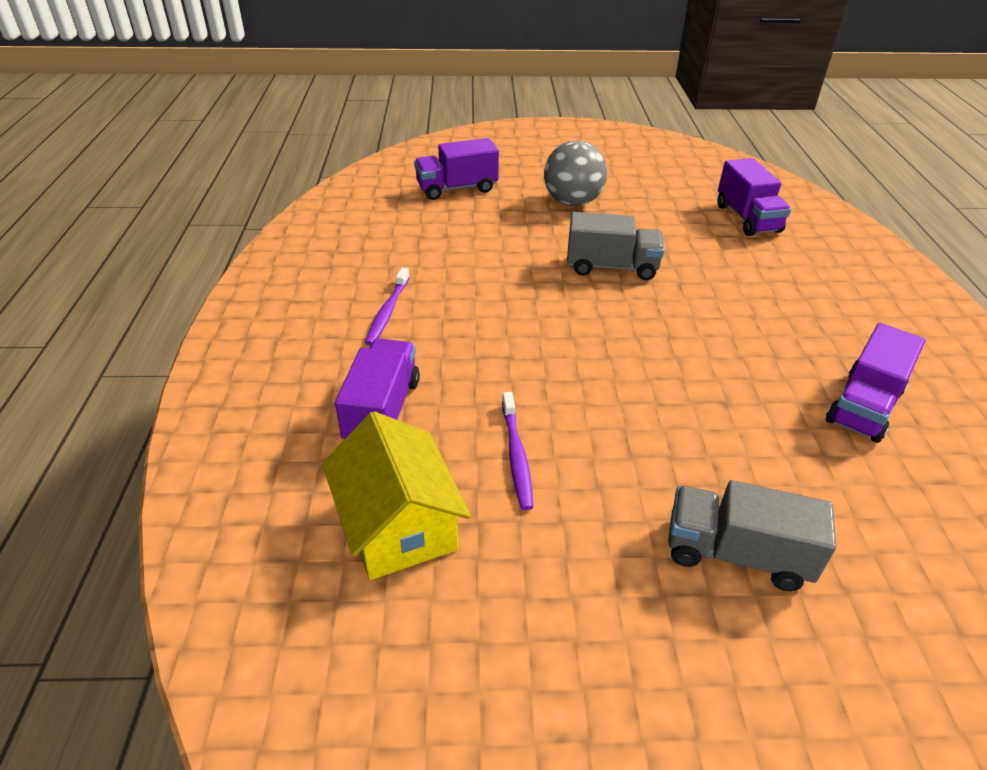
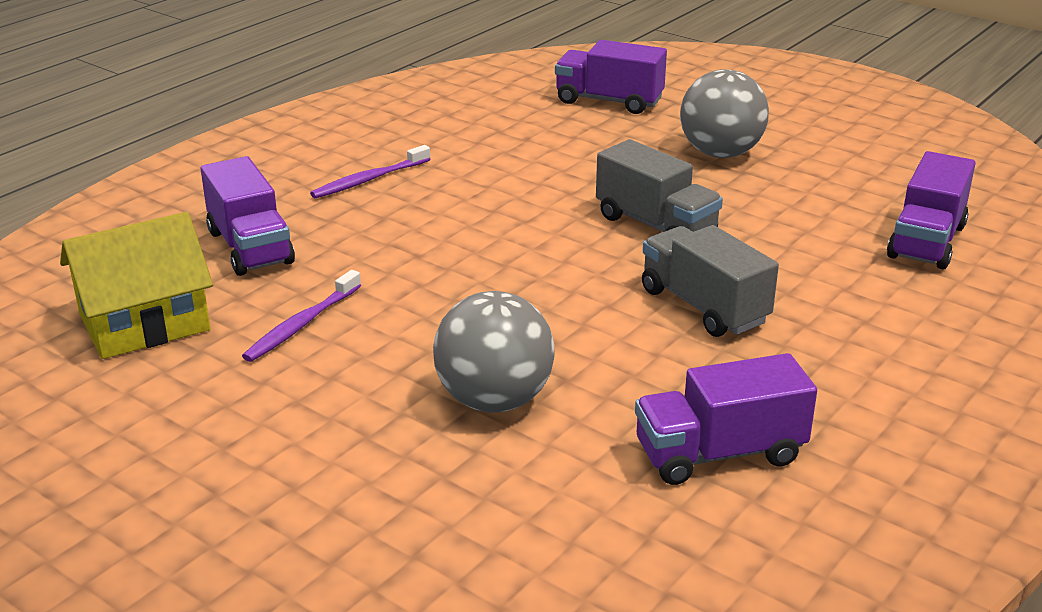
camera: 40 degrees right, 10 degrees down
yellow house [322,411,471,580] -> yellow house turned 45 degrees clockwise [60,212,213,359]
purple truck [335,338,420,439] -> purple truck turned 105 degrees clockwise [201,156,295,276]
grey truck [668,480,836,591] -> grey truck moved to [642,225,779,337]
none -> grey ball [433,291,555,413]

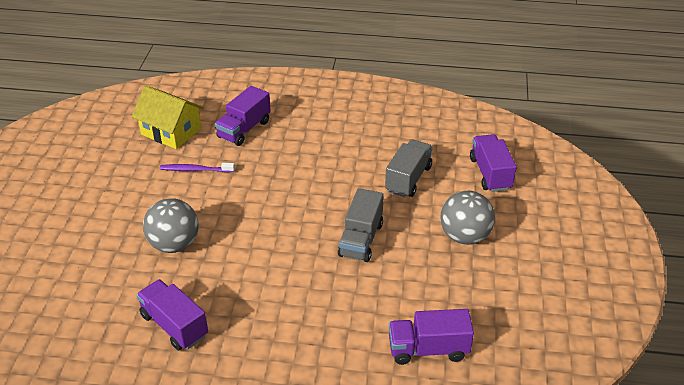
camera: 60 degrees right, 10 degrees up
purple toothbrush [310,145,430,198] -> none
grey truck [642,225,779,337] -> grey truck moved to [385,139,433,197]

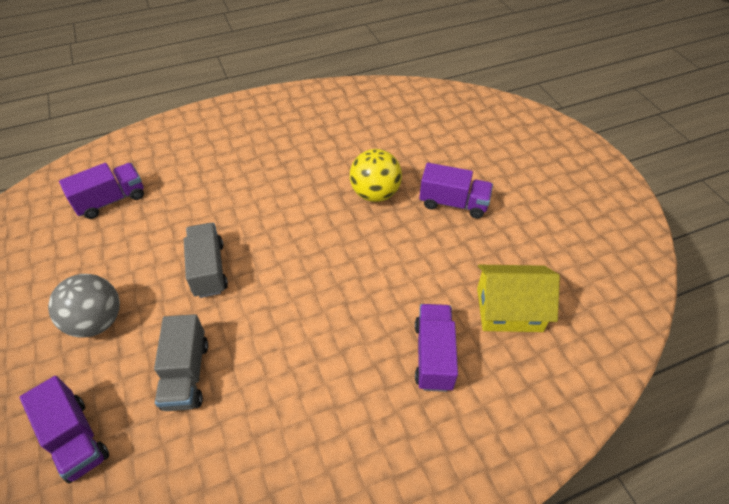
camera: 150 degrees right, 10 degrees up
purple truck [136,279,208,351] -> purple truck moved to [419,163,493,219]
grey ball [143,198,199,253] -> yellow ball [350,149,402,202]
purple toothbrush [160,163,235,172] -> none

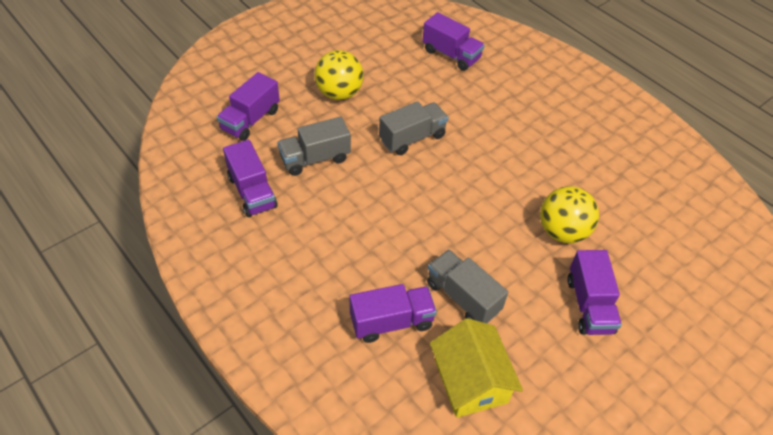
camera: 70 degrees right, 0 degrees up
grey ball [48,274,120,338] -> yellow ball [315,50,364,100]
none -> purple truck [223,140,278,217]
none -> grey truck [427,249,508,323]

